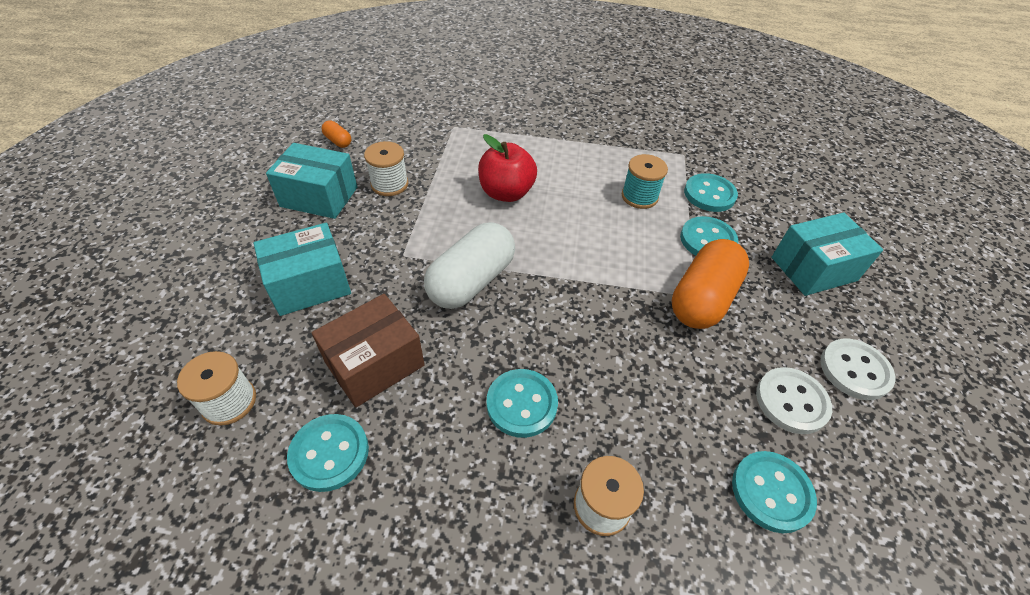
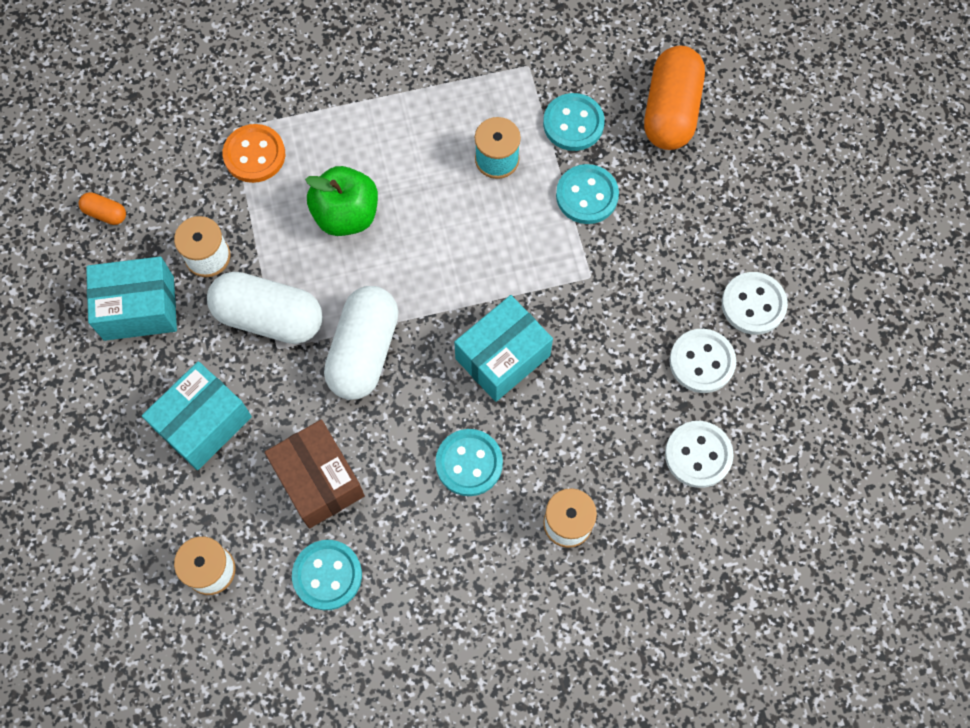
camera: 20 degrees left, 20 degrees up
brown box [312,294,425,407] -> brown box turned 60 degrees counterclockwise [265,420,365,528]
red apple [478,134,537,202] -> green apple [305,166,378,236]
orange capsule [672,239,749,329] -> orange capsule moved to [644,46,705,150]
turquoise button [732,451,817,533] -> white button [665,421,734,488]
turquoise box [772,213,883,296] -> turquoise box moved to [454,295,553,402]
none -> white capsule [207,272,323,344]
none -> orange button [222,124,285,183]

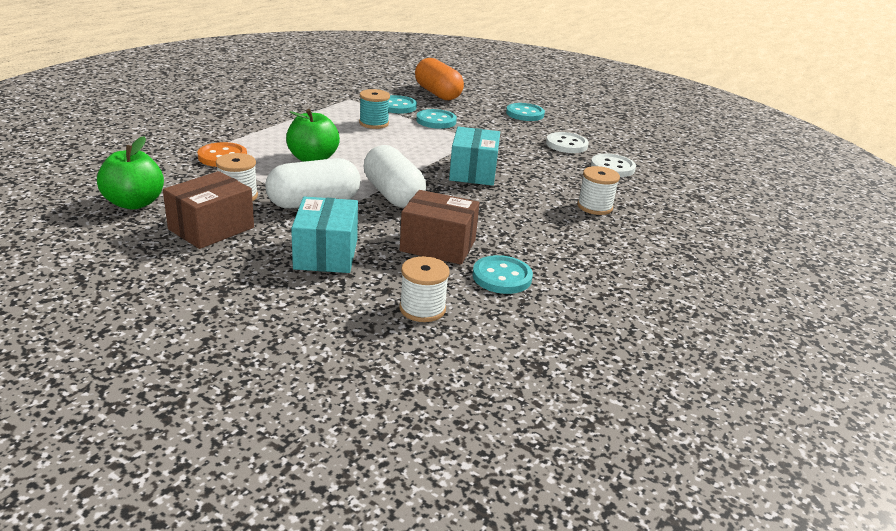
camera: 45 degrees left, 40 degrees down
orange capsule [79,192,126,225] -> green apple [97,136,164,210]
turquoise box [86,257,177,341] -> brown box [163,171,254,249]
turquoise button [435,429,503,496] -> turquoise button moved to [506,103,545,121]
white button [722,272,788,335] -> none

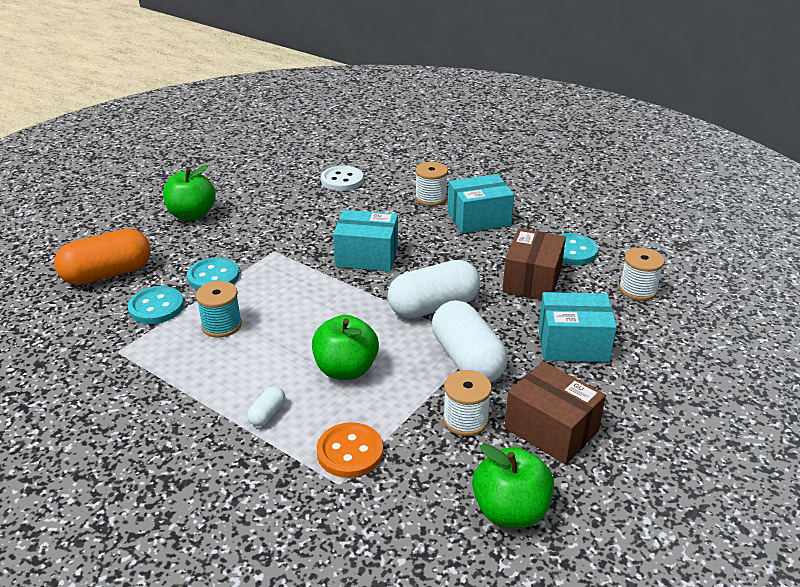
camera: 85 degrees left, 5 degrees up
turquoise button [506,103,545,121] -> green apple [163,165,216,221]
white button [546,132,589,153] -> none
none -> white capsule [247,386,285,427]
none -> turquoise box [448,174,514,234]

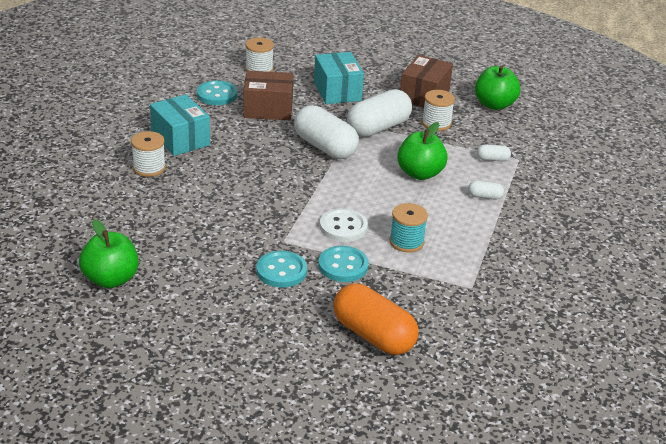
camera: 110 degrees left, 0 degrees up
turquoise button [128,286,184,324] -> turquoise button moved to [256,251,307,287]
green apple [163,165,216,221] -> green apple moved to [79,219,139,288]
orange button [317,422,383,478] -> white capsule [477,145,511,161]
white button [321,166,364,191] -> white button moved to [320,208,368,242]
turquoise box [333,210,398,272] -> none

